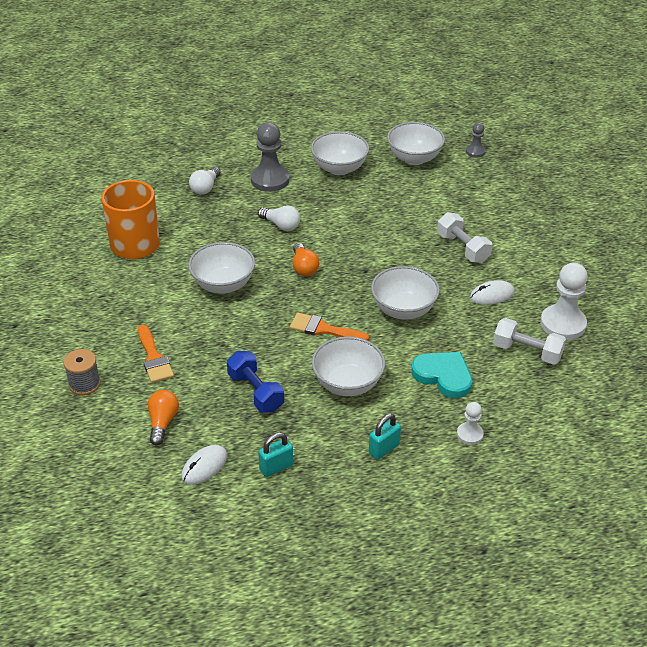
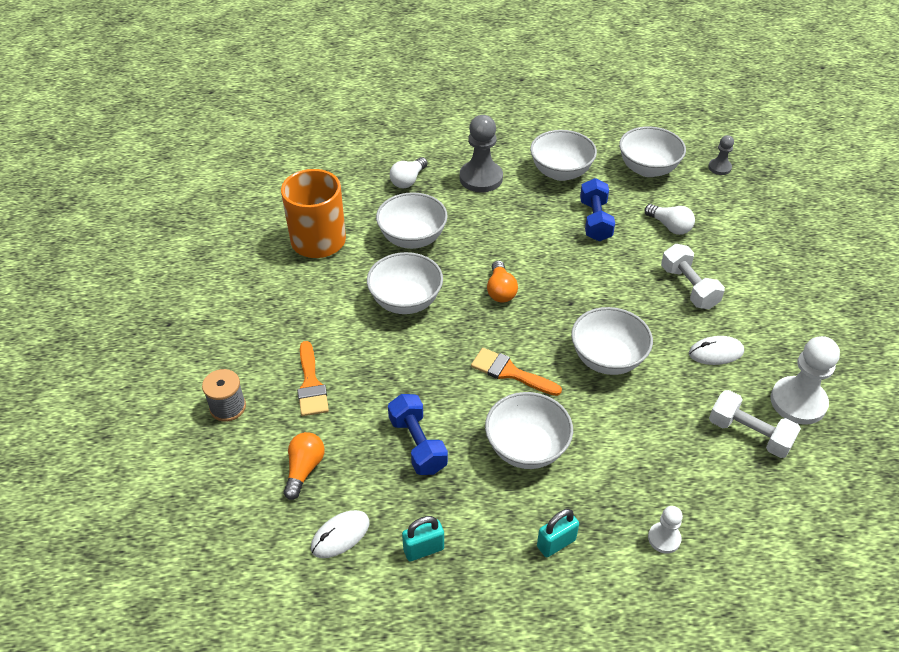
camera: 10 degrees right, 5 degrees up
white light bulb [258,205,300,231] -> white light bulb moved to [644,204,695,235]
turquoise heart [411,352,472,398] -> none
none -> white bowl [376,192,448,249]
none -> blue dumbbell [580,178,615,241]

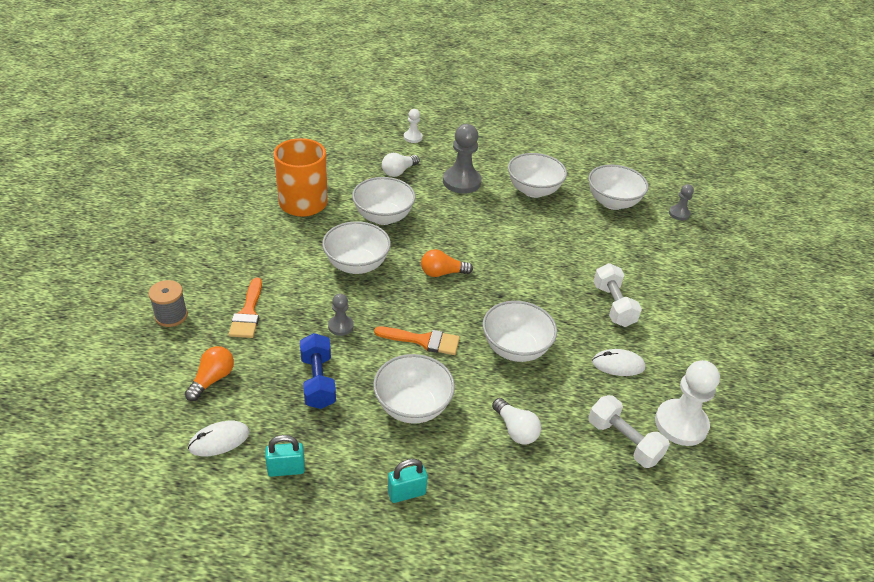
camera: 10 degrees right, 5 degrees down
orange brush [471,348,562,396] -> orange brush turned 150 degrees clockwise [374,327,460,355]
orange light bulb [487,261,518,302] -> orange light bulb turned 75 degrees clockwise [421,249,473,277]
blue dumbbell [580,178,615,241] -> none
white light bulb [644,204,695,235] -> white light bulb moved to [492,398,541,444]
white pawn [648,506,683,553] -> white pawn moved to [404,109,423,143]
none -> grey pawn [328,293,354,336]

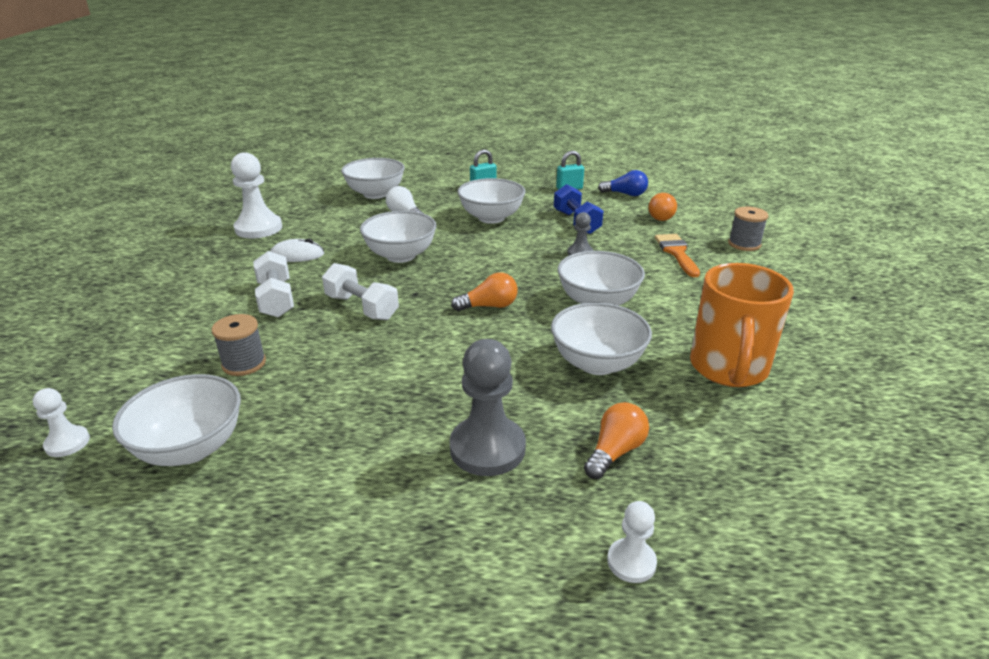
camera: 175 degrees right, 10 degrees down
white mouse [188,421,250,456] -> blue light bulb [598,170,648,196]
orange brush [374,327,460,355] -> none
white light bulb [382,153,420,177] -> orange light bulb [584,402,649,479]
white bowl [508,153,567,198] -> white bowl moved to [341,158,405,199]
white dumbbell [588,395,670,468] -> white dumbbell moved to [322,263,399,320]
grey pawn [669,184,694,220] -> white pawn [33,388,90,457]
none -> grey spool [212,314,266,376]

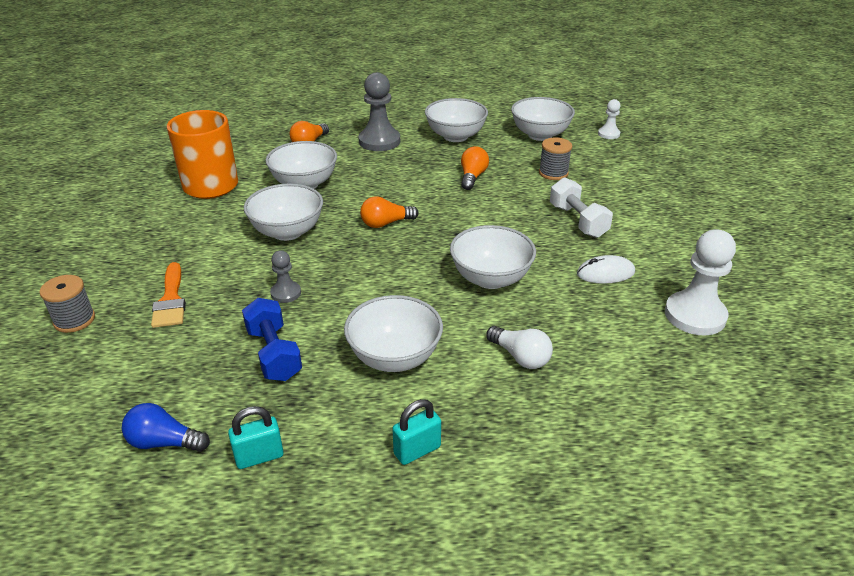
camera: 175 degrees right, 5 degrees up
white dumbbell [322,263,399,320] -> none
white bowl [341,158,405,199] -> white bowl moved to [425,98,488,142]
white pawn [607,501,657,583] -> none
orange light bulb [648,193,677,221] -> orange light bulb moved to [461,146,489,190]

